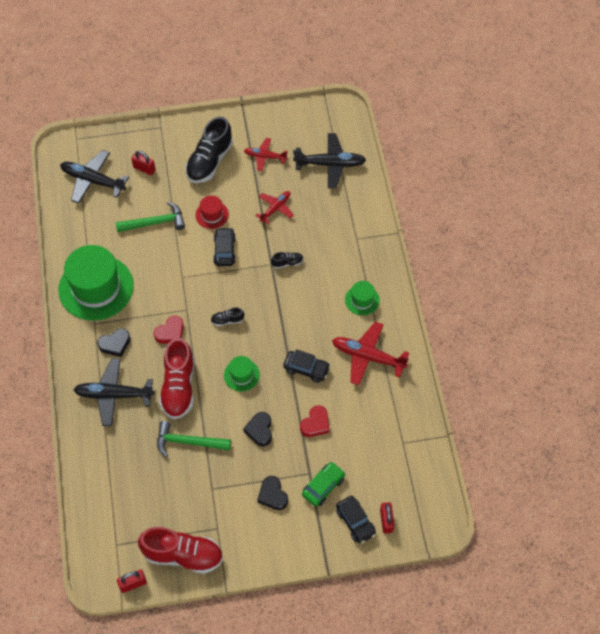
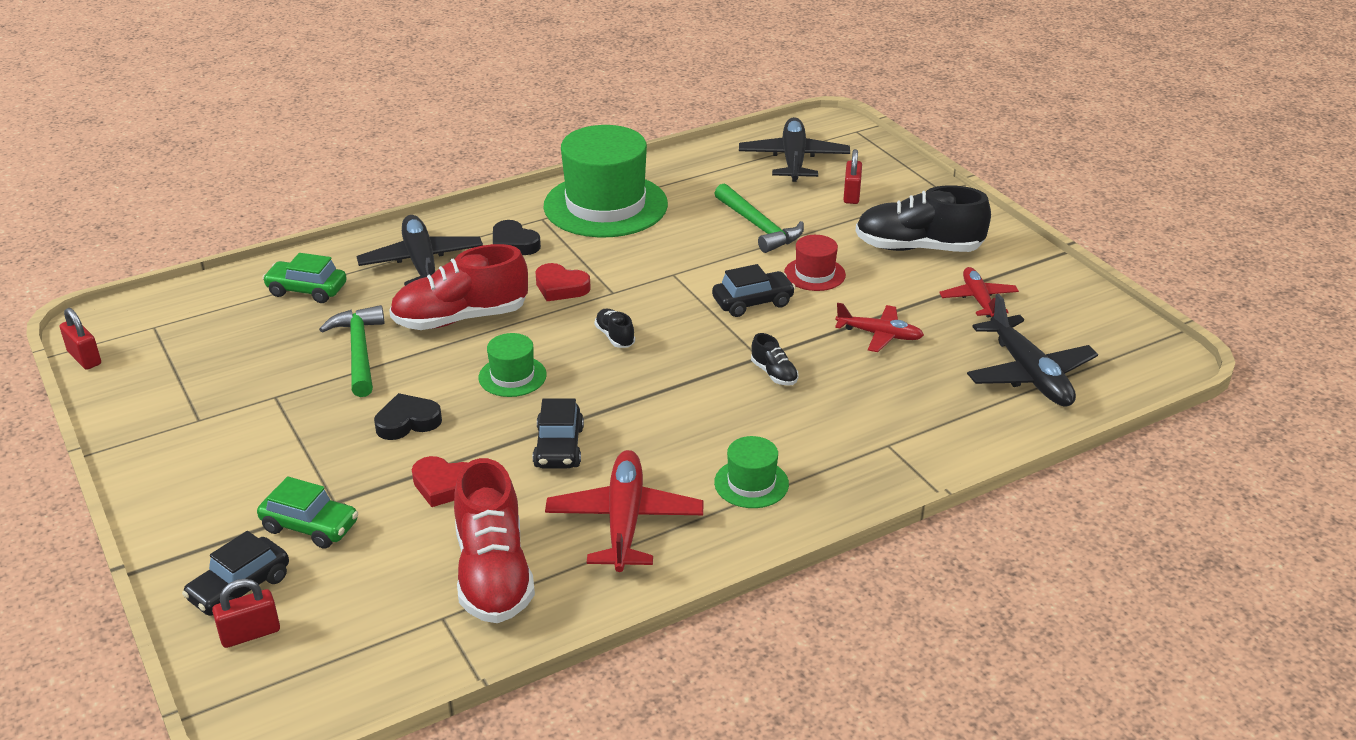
camera: 70 degrees right, 25 degrees down
red shoe [138,527,223,574] -> red shoe moved to [454,458,535,623]
black heart [257,476,288,510] -> none
none -> green car [262,253,347,303]

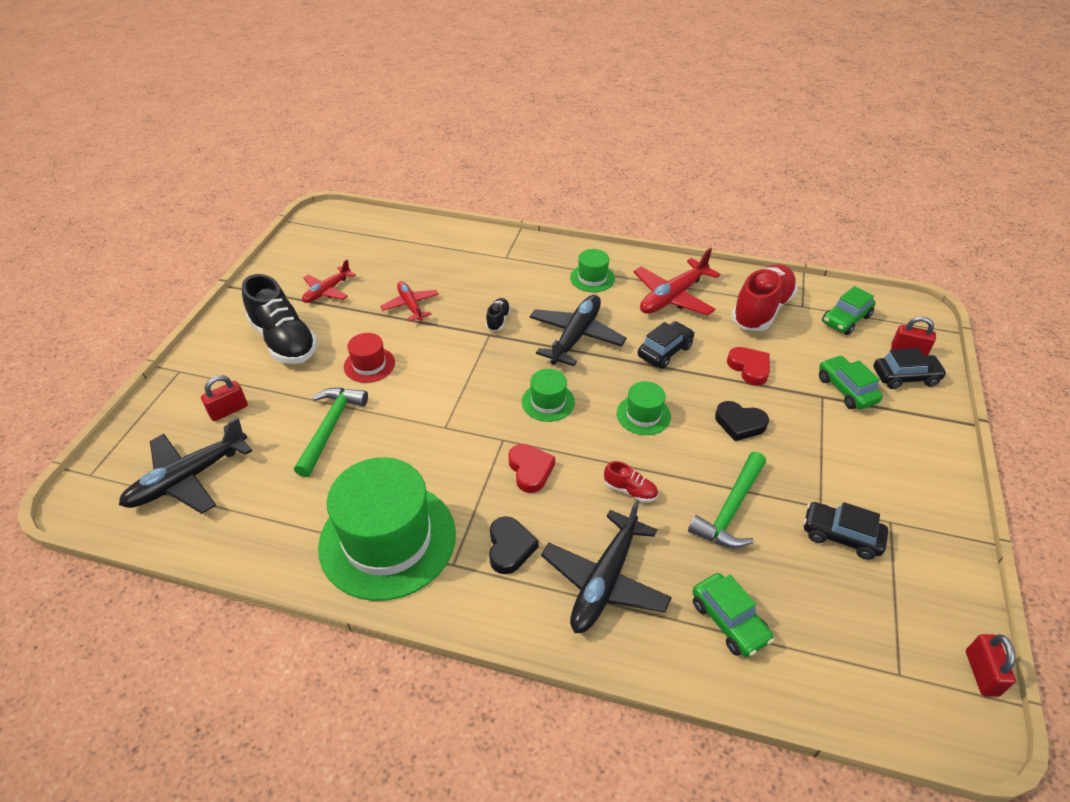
camera: 135 degrees left, 10 degrees up
red shoe [389,244,528,330] -> red shoe [604,461,658,502], size x0.44
black shoe [595,308,635,348] -> green hat [522,369,575,422]
black car [712,264,796,317] -> black car moved to [803,502,888,560]
black plane [967,294,1098,407] -> black plane moved to [529,295,627,366]
none -> green car [822,286,876,335]

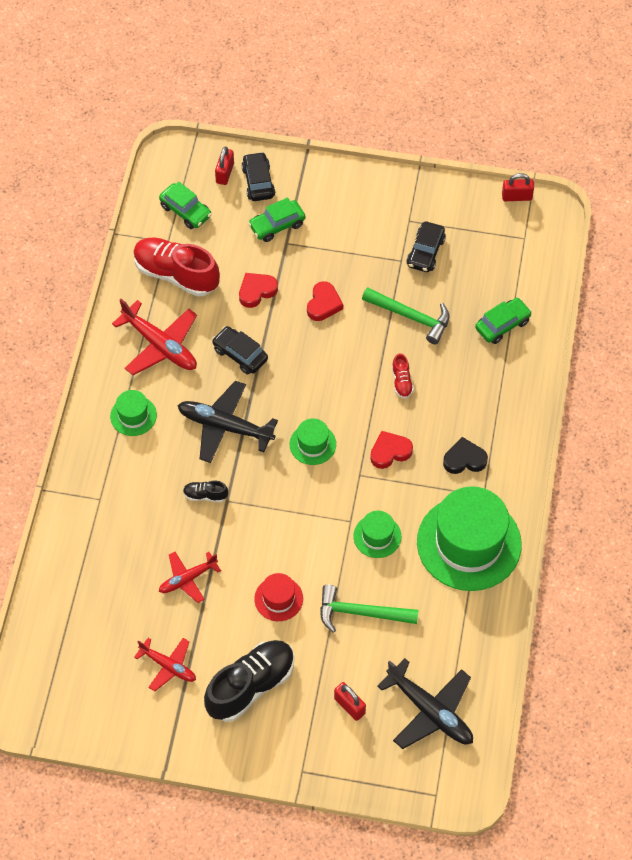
camera: 95 degrees left, 15 degrees up
black plane [541,499,672,633] -> none
red shoe [604,461,658,502] -> red shoe turned 150 degrees clockwise [392,353,414,399]
green hat [617,381,671,435] -> green hat moved to [353,511,401,558]
black heart [715,401,769,441] -> red heart [307,281,343,321]

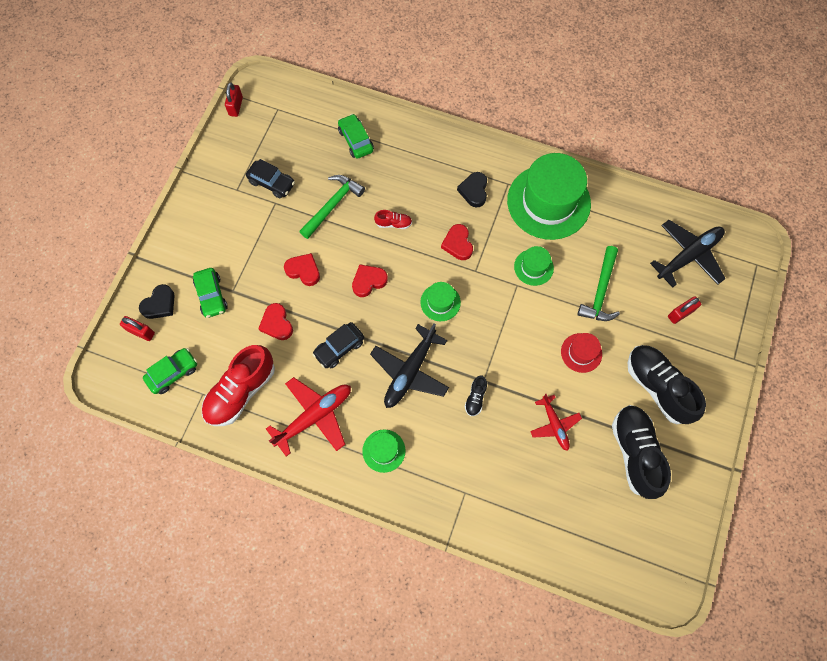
camera: 80 degrees left, 10 degrees up
red plane [134,638,196,691] -> black shoe [612,405,671,499]
black car [241,152,275,201] -> black heart [139,284,175,319]
none -> red heart [352,265,388,297]

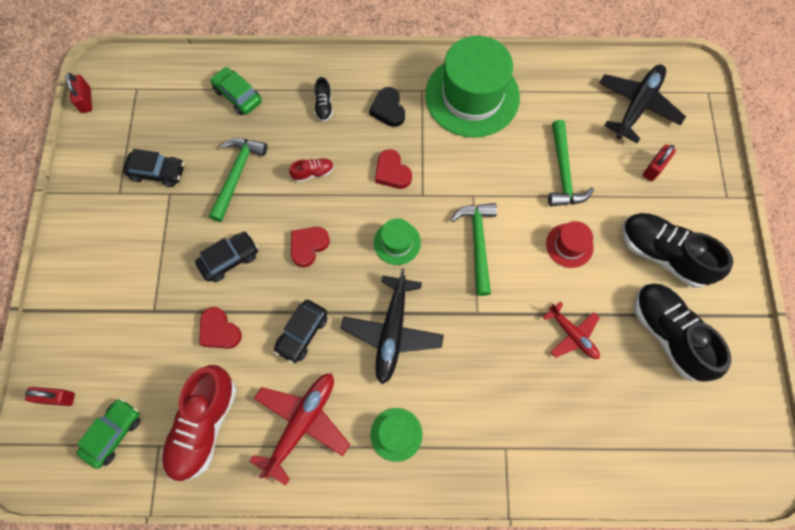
camera: 20 degrees left, 0 degrees up
black heart [139,284,175,319] -> none
green car [193,268,228,318] -> none
red heart [284,253,320,286] -> black car [195,232,258,282]
black shoe [465,376,487,416] -> black shoe moved to [315,77,333,122]
green hat [514,246,554,286] -> none
none -> green hammer [451,203,497,296]

